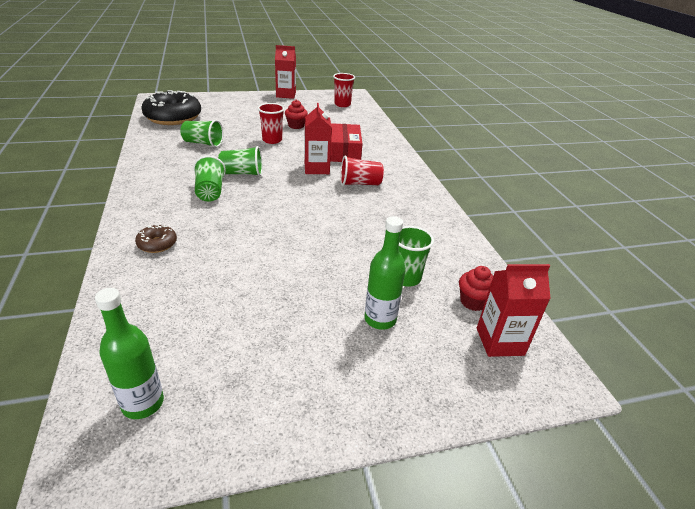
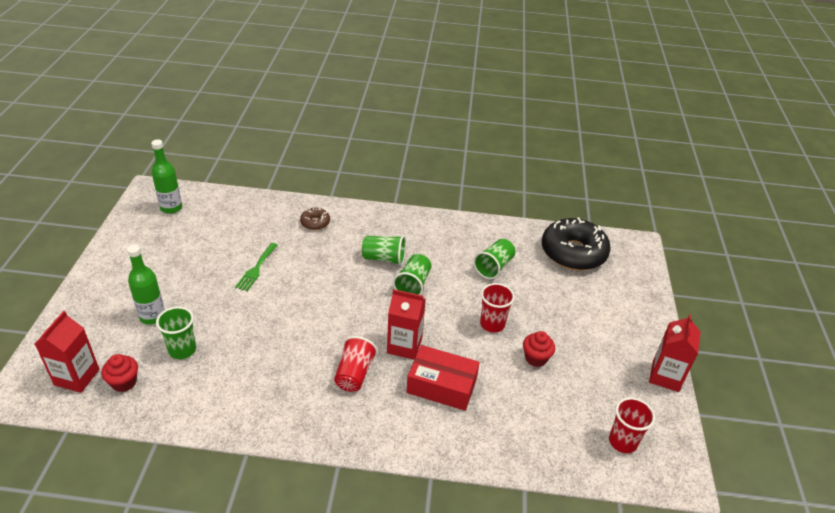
camera: 110 degrees right, 5 degrees up
none -> green fork [235,243,278,291]

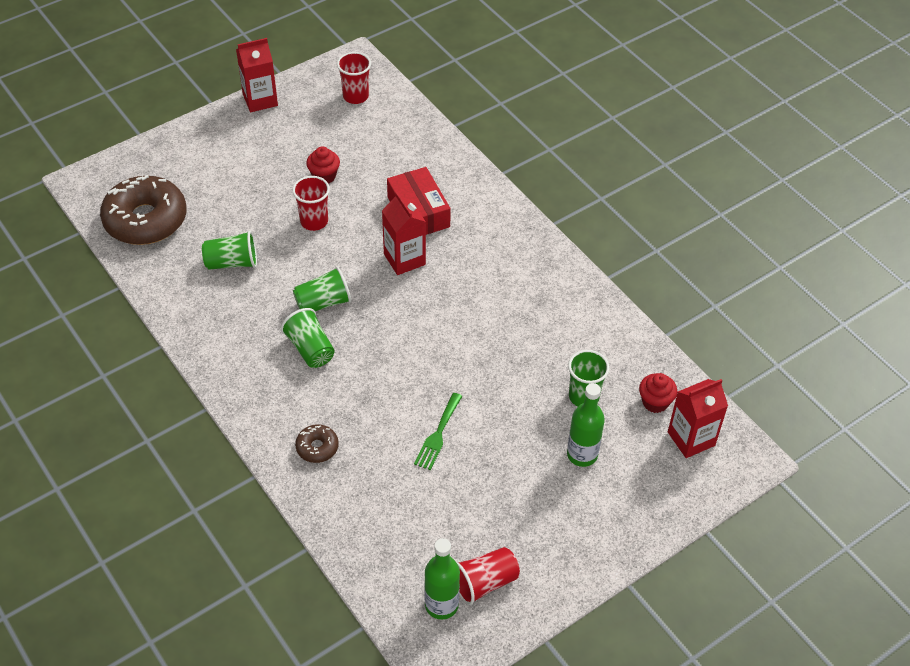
camera: 130 degrees left, 10 degrees up
green fork [235,243,278,291] -> green fork turned 135 degrees clockwise [414,393,462,470]
red cup [334,336,378,392] -> red cup moved to [456,547,520,605]
black donut [542,217,611,270] -> brown donut [100,175,186,245]

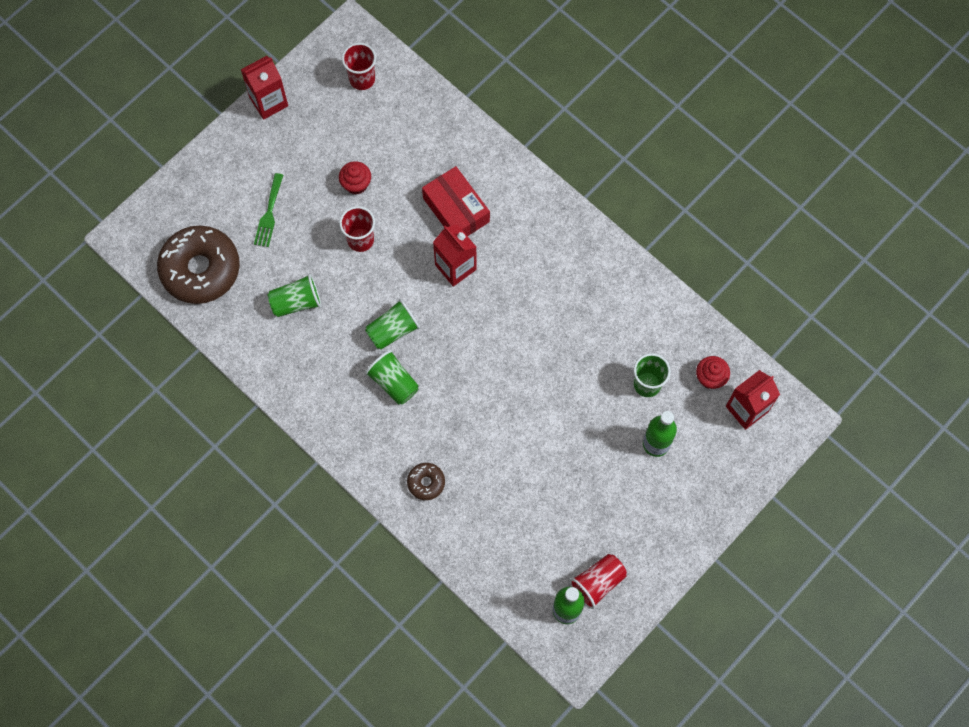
camera: 10 degrees left, 20 degrees up
green fork [414,393,462,470] -> green fork moved to [254,173,283,247]

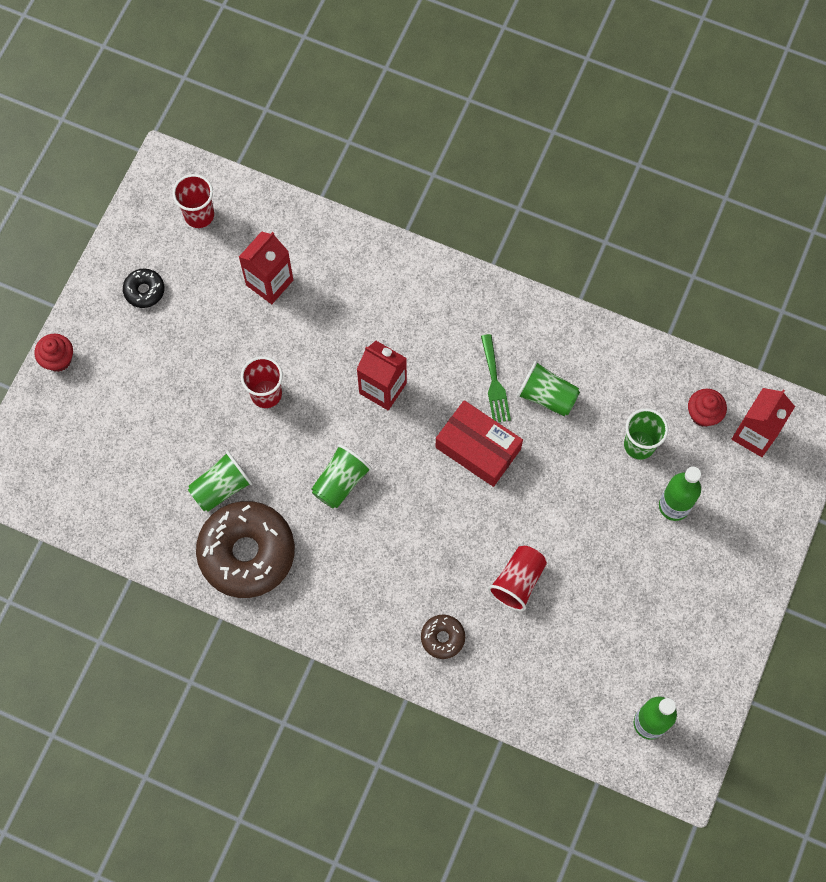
camera: 20 degrees left, 0 degrees up
brown donut [157,226,240,304] -> brown donut moved to [196,501,295,598]
red carton [241,56,288,120] -> red carton moved to [239,231,293,304]
green fork [254,173,283,247] -> green fork moved to [481,334,511,422]
red cupcake [339,161,371,195] -> red cupcake moved to [35,334,73,372]
green cup [365,350,419,405] -> green cup moved to [517,361,580,416]
red box [422,166,490,236] -> red box moved to [435,400,523,487]
red cup [569,554,627,609] -> red cup moved to [488,546,547,612]
none -> black donut [123,269,164,308]

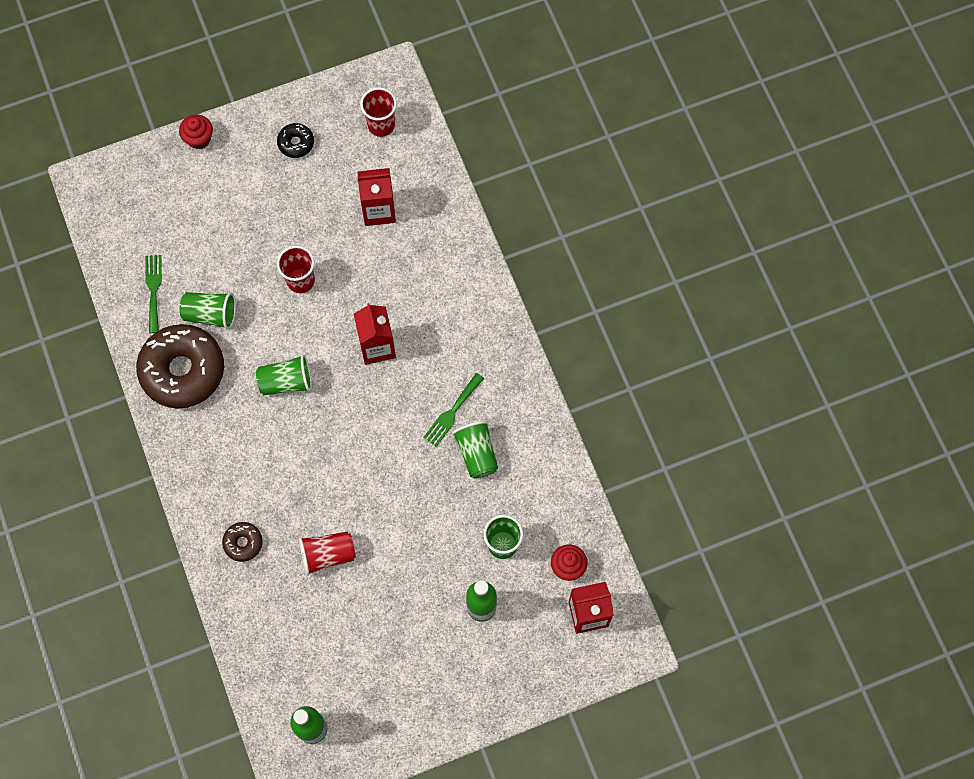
camera: 45 degrees right, 0 degrees up
red box [435,400,523,487] -> none
none -> green fork [145,255,162,333]

